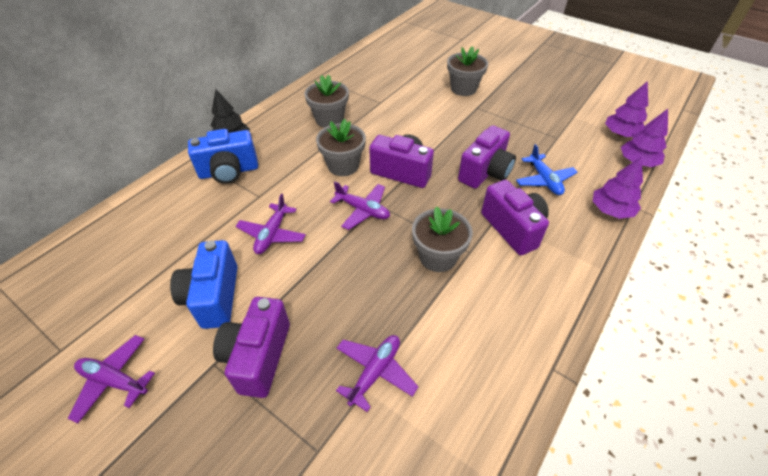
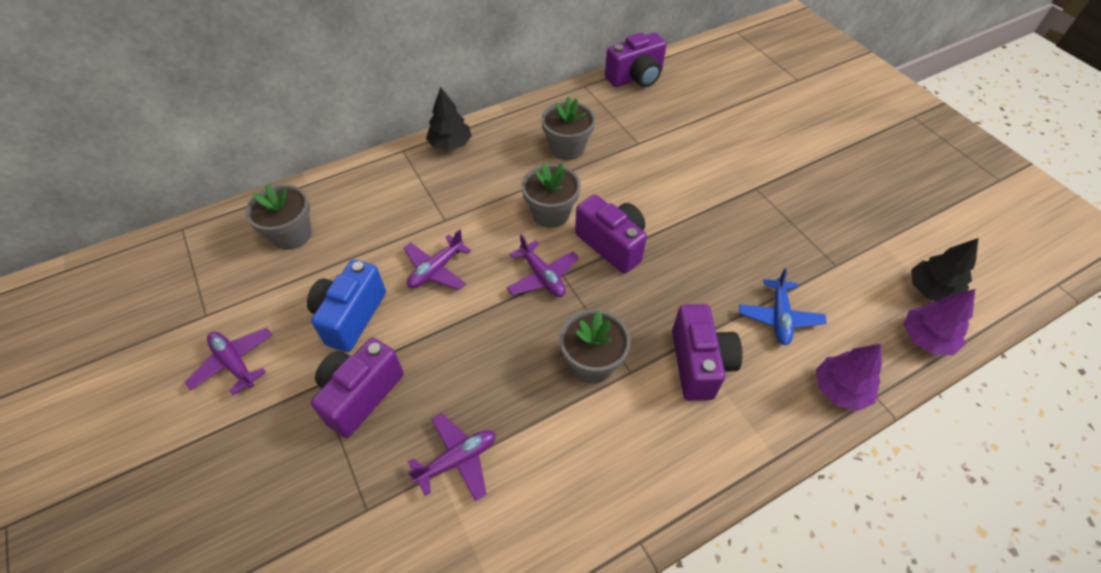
camera: 25 degrees right, 5 degrees up
blue camera [188,129,258,184] -> none
grey flower pot [447,46,488,96] -> grey flower pot moved to [245,184,311,250]
purple camera [458,125,516,189] -> purple camera moved to [605,32,667,87]
purple tree [605,81,648,137] -> black tree [911,238,979,302]

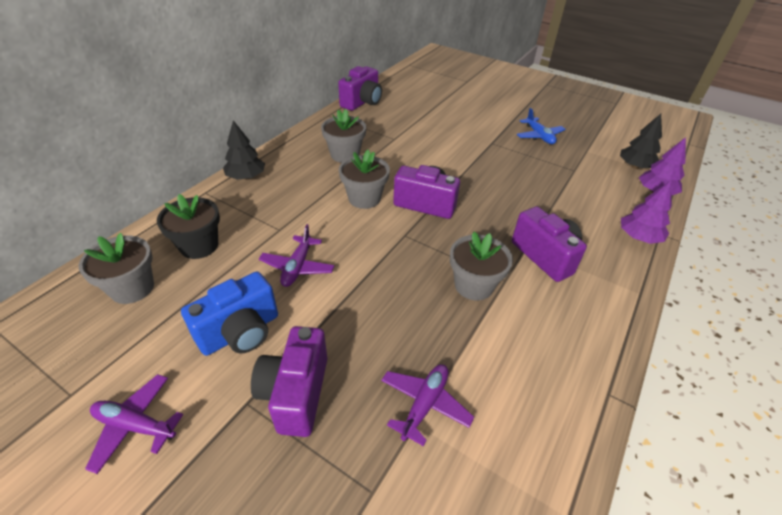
camera: 30 degrees left, 10 degrees down
blue camera [307,259,386,352] -> blue camera turned 120 degrees counterclockwise [181,272,278,356]
purple plane [507,234,579,297] -> none
blue plane [739,268,827,345] -> blue plane moved to [517,108,565,144]
none -> black flower pot [157,194,220,259]

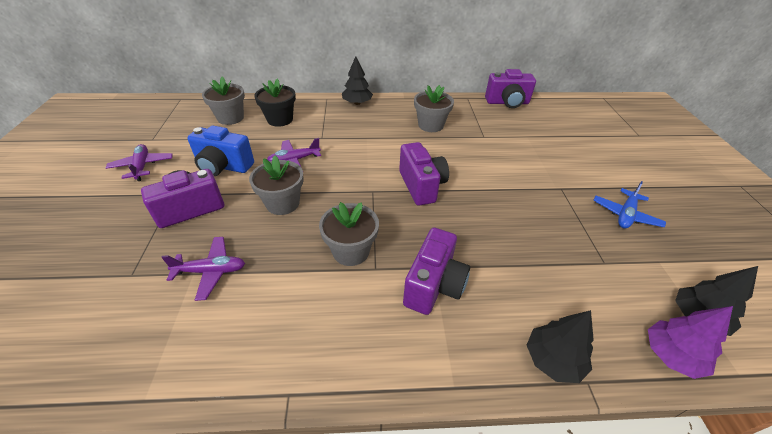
camera: 55 degrees right, 0 degrees up
grey flower pot [339,150,390,209] -> grey flower pot moved to [249,155,304,215]
purple tree [621,181,672,244] -> black tree [527,310,594,383]

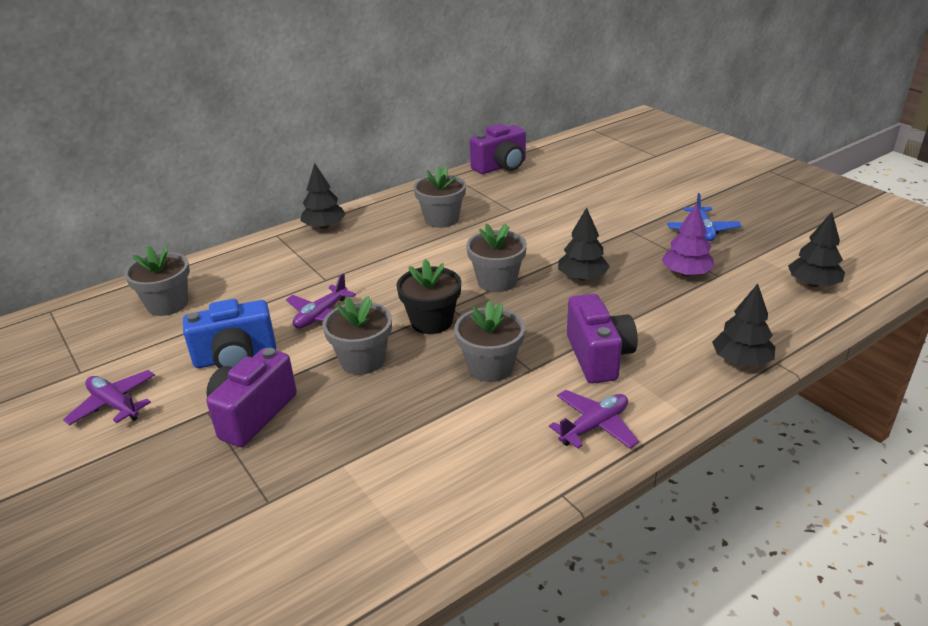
camera: 30 degrees left, 10 degrees down
purple plane [161,237,245,301] -> purple plane moved to [549,390,639,449]
black flower pot [254,78,296,127] -> black flower pot moved to [396,259,461,334]
purple camera [399,142,449,206] -> grey flower pot [466,223,527,292]
purple tree [648,306,733,379] -> purple tree moved to [661,203,715,276]
none -> black tree [558,208,610,281]

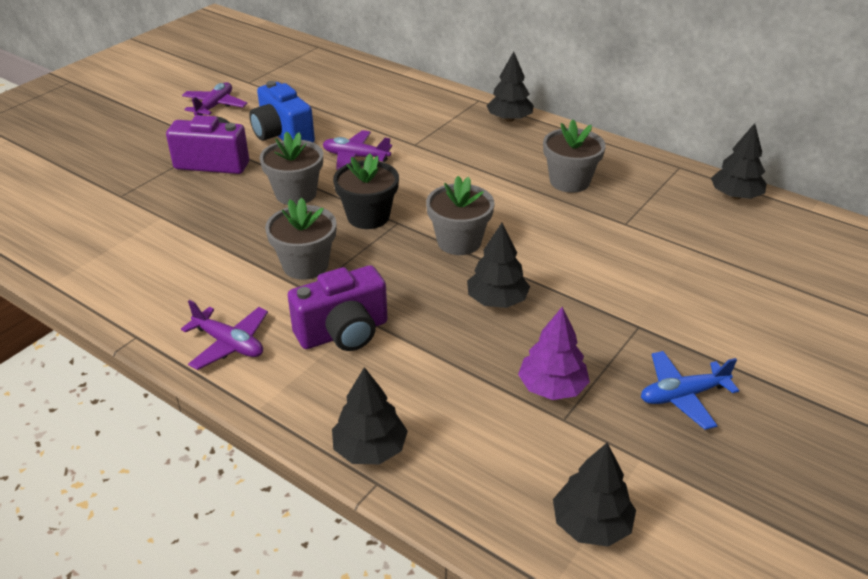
camera: 70 degrees right, 5 degrees up
grey flower pot [124,246,190,316] -> none
purple camera [470,124,526,174] -> black tree [711,123,767,199]

